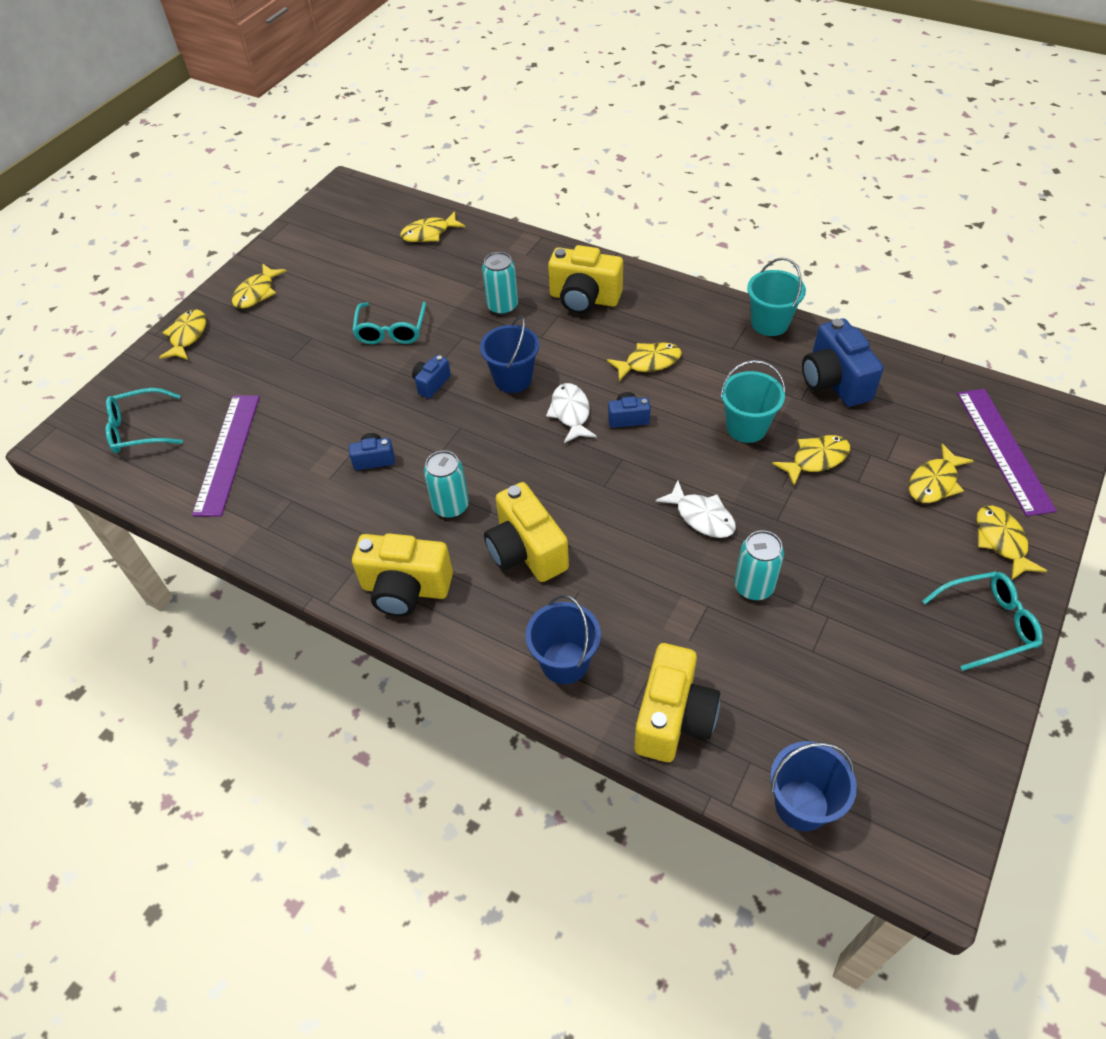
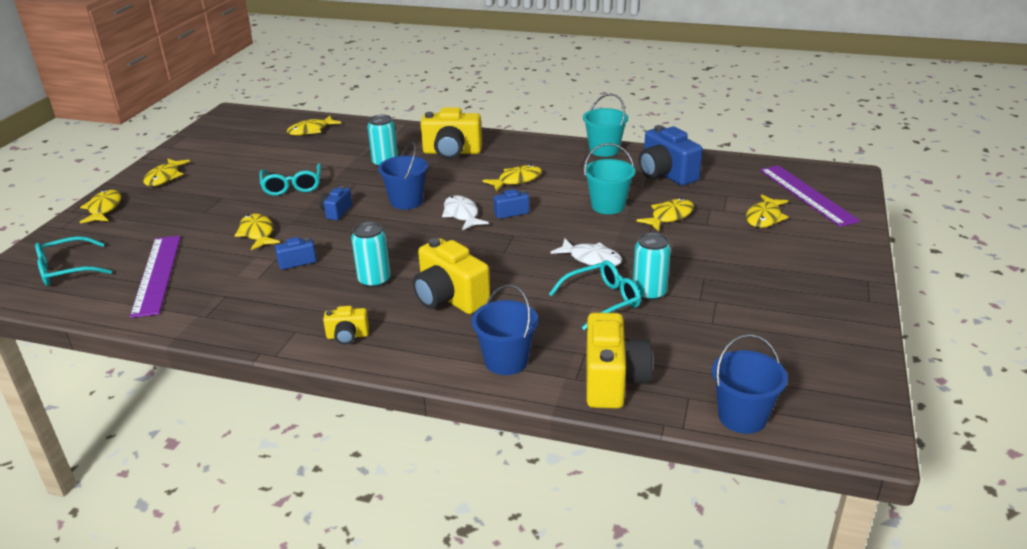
camera: 15 degrees left, 20 degrees down
yellow camera [352,533,453,617] -> yellow camera [323,306,369,344], size x0.51
turquoise glasses [922,571,1043,671] -> turquoise glasses moved to [549,260,641,330]
yellow fish [977,506,1047,580] -> yellow fish moved to [234,213,280,250]

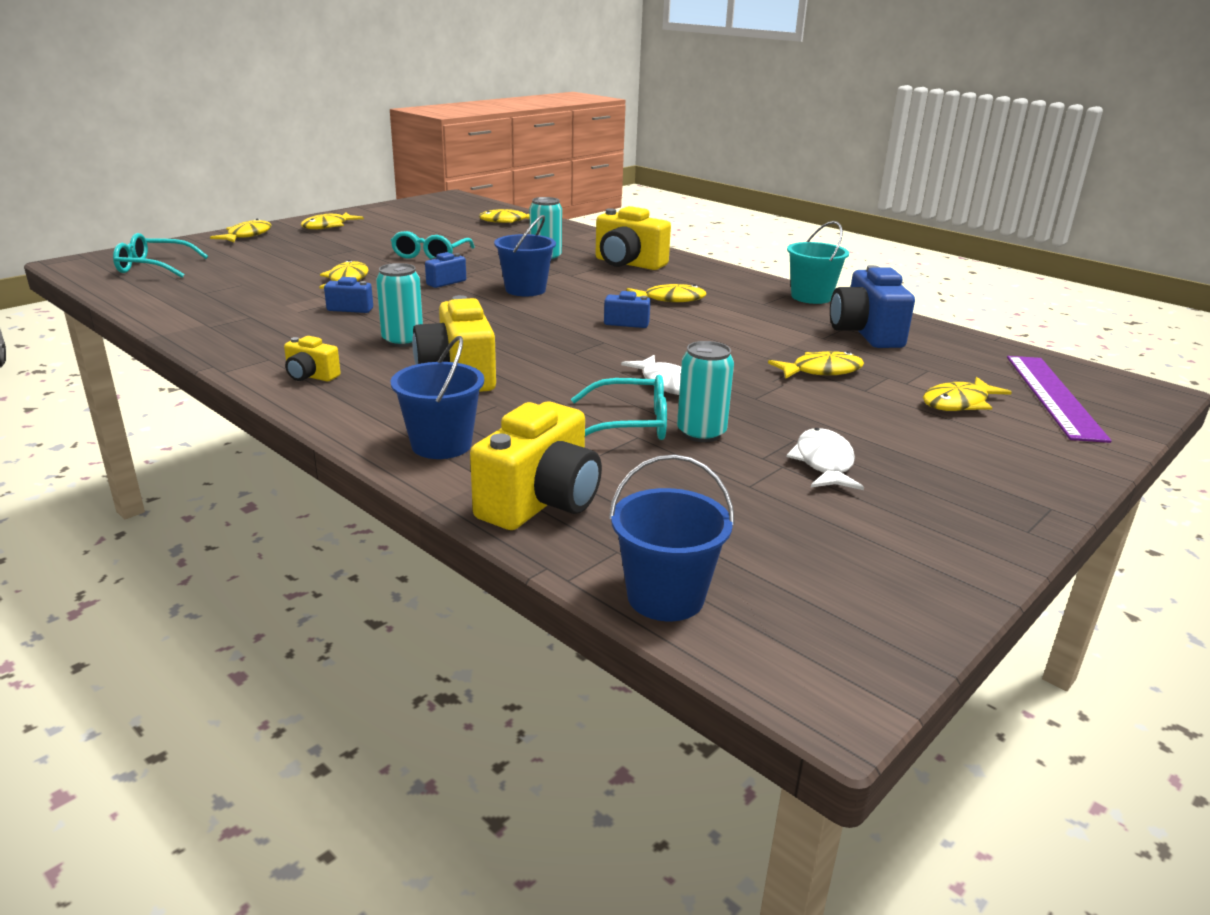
camera: 25 degrees right, 5 degrees down
purple ruler [130,236,181,318] -> none
white fish [442,195,489,230] -> white fish moved to [786,428,864,490]
turquoise bucket [584,143,635,214] -> none

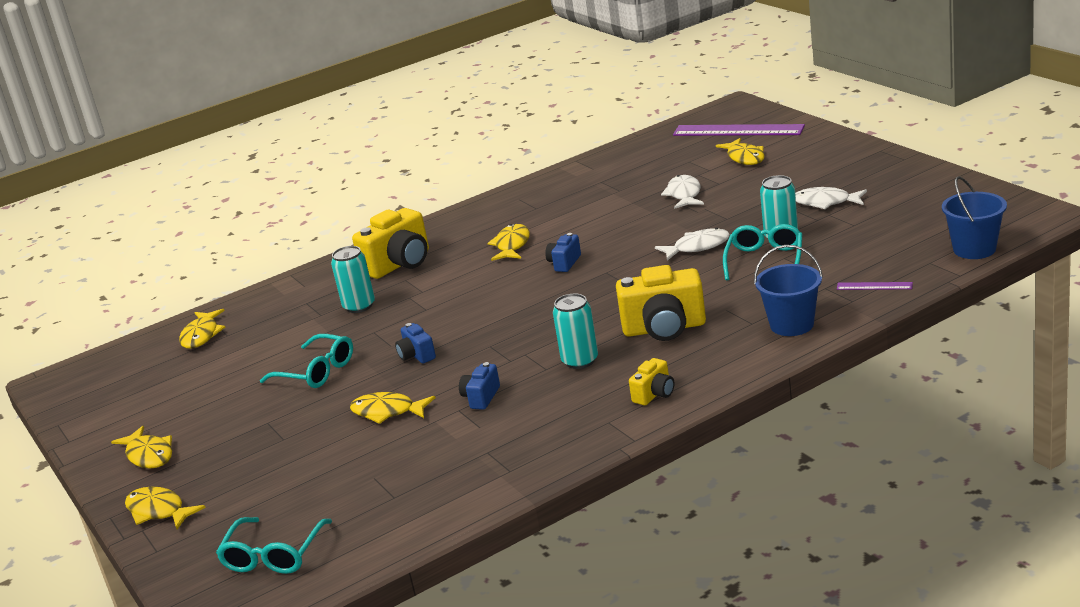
camera: 70 degrees left, 0 degrees up
yellow camera [470,402,602,530] -> purple ruler [837,282,913,290]
blue bucket [494,215,556,296] -> none
yellow fish [768,351,864,379] -> white fish [661,175,704,209]
turquoise bucket [787,221,849,304] -> none
blue camera [830,265,915,348] -> none

